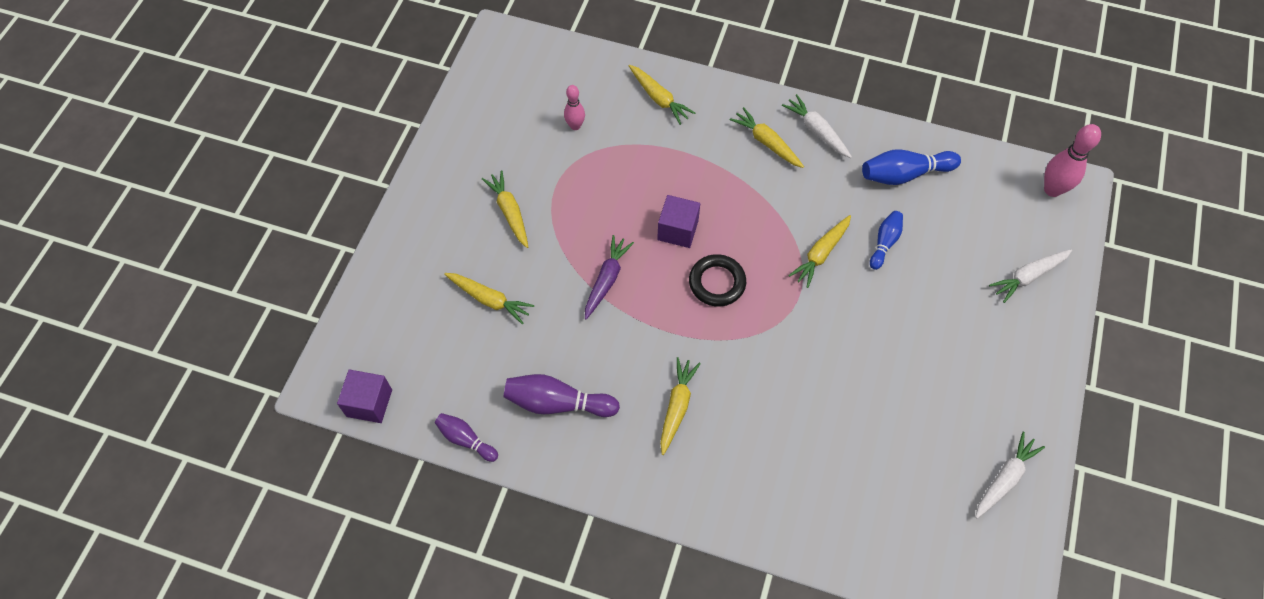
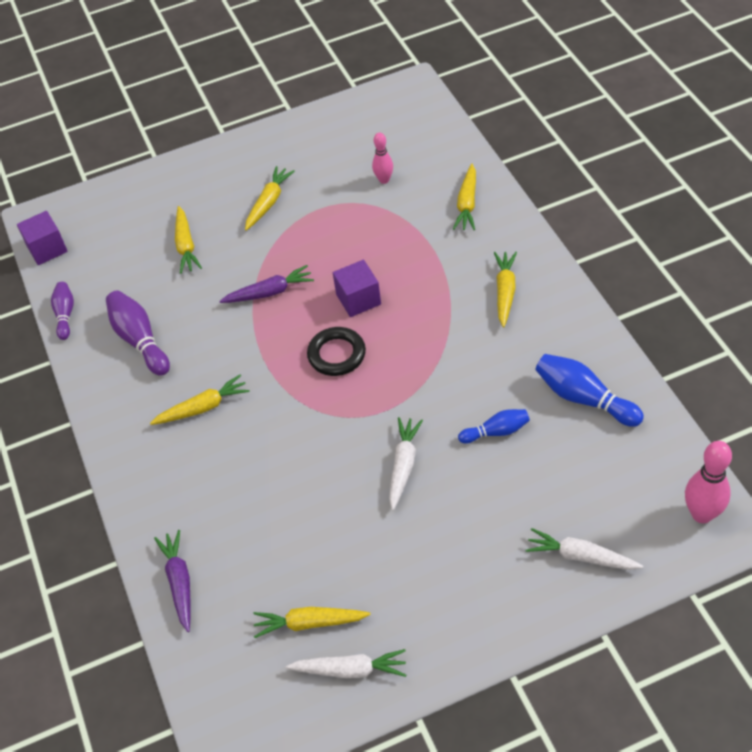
camera: 55 degrees right, 10 degrees down
white carrot [782,94,852,158] -> white carrot moved to [389,417,423,511]
yellow carrot [788,215,851,288] -> yellow carrot moved to [253,607,371,638]
none -> purple carrot [154,530,190,632]

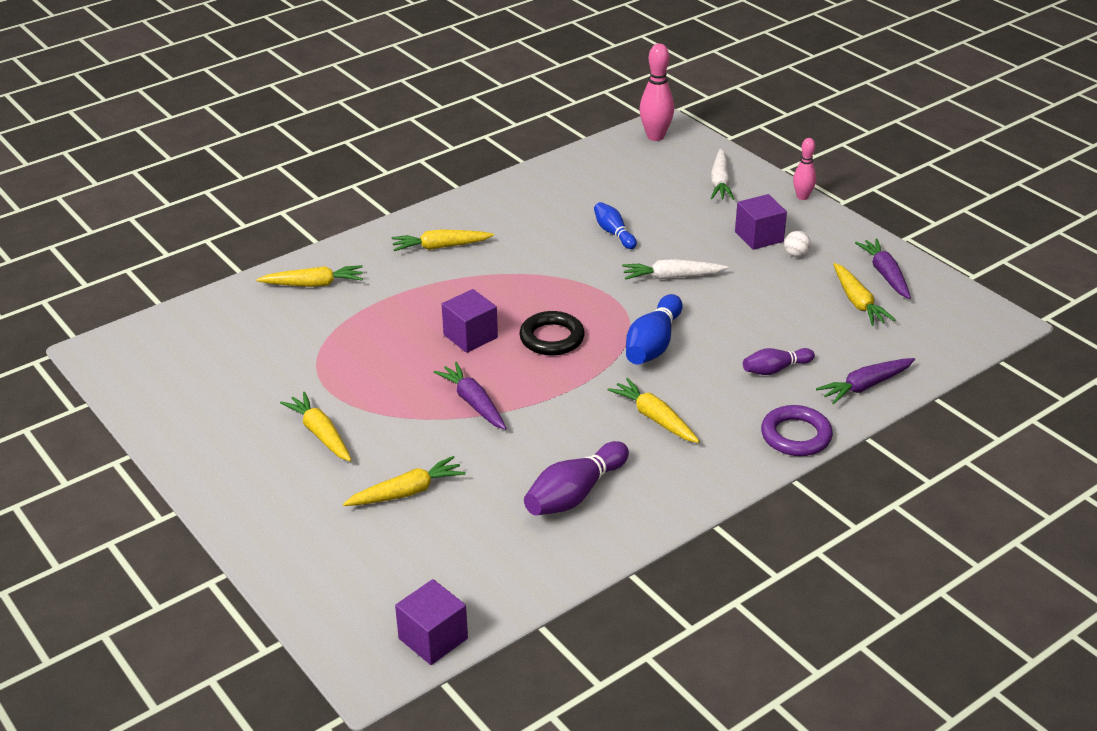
camera: 110 degrees left, 15 degrees down
purple bowling pin [51,282,74,340] -> purple bowling pin moved to [743,348,815,375]
yellow carrot [245,166,295,231] -> yellow carrot turned 45 degrees clockwise [280,392,352,462]
white carrot [286,649,406,678] -> purple carrot [855,238,911,299]
pink bowling pin [372,133,393,184] -> pink bowling pin moved to [793,138,816,200]
blue bowling pin [535,354,644,427] -> blue bowling pin moved to [626,294,683,365]
none -> purple cube [735,194,787,250]
none -> purple ring [761,405,833,456]
none -> white ball [784,231,811,257]

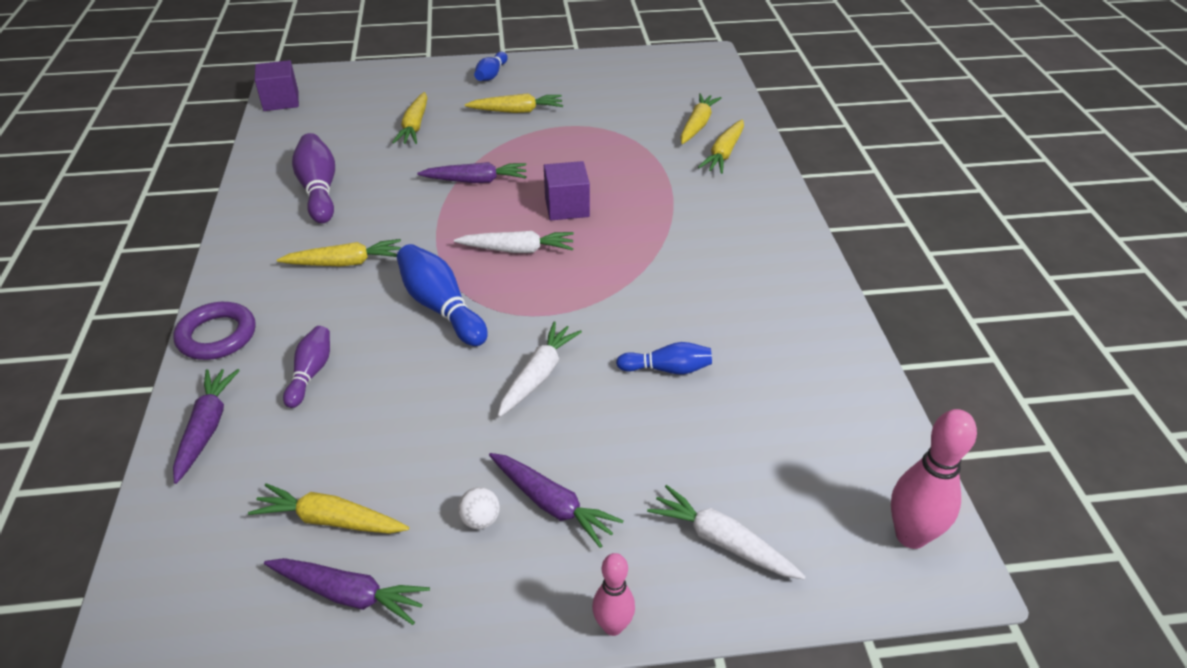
camera: 120 degrees right, 5 degrees up
yellow carrot [392,229,494,251] -> yellow carrot moved to [680,93,722,144]
black ring [519,311,585,355] -> white carrot [454,231,574,253]
purple cube [735,194,787,250] -> purple carrot [489,453,624,548]
none -> blue bowling pin [474,52,508,81]

